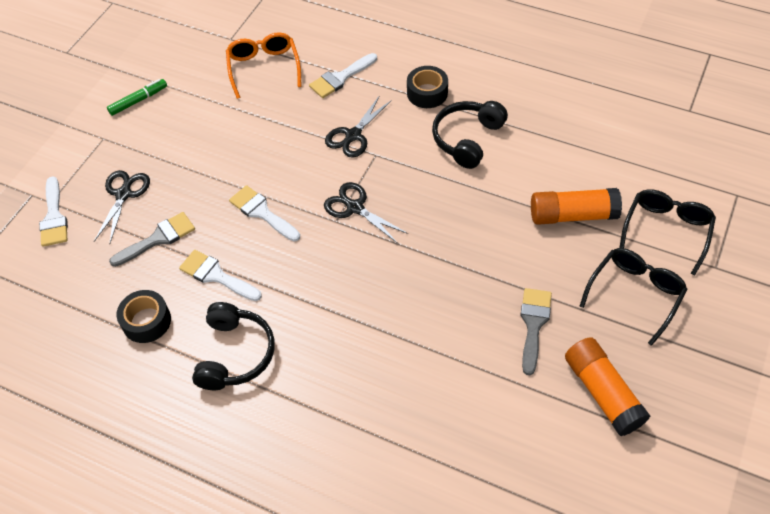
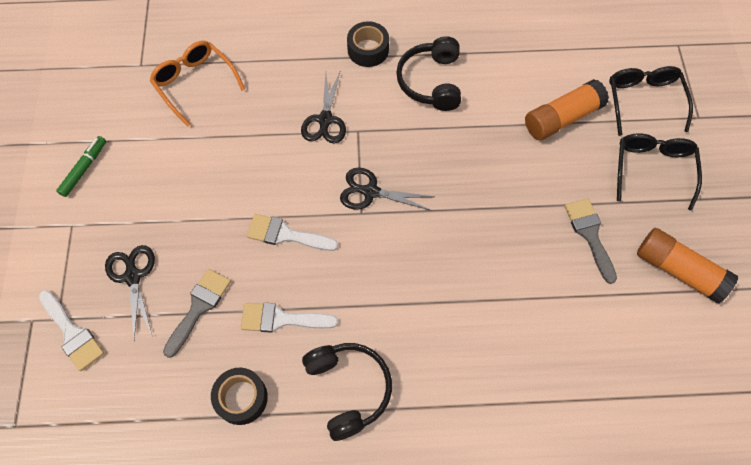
camera: 30 degrees left, 10 degrees up
white brush [309,53,377,98] -> none

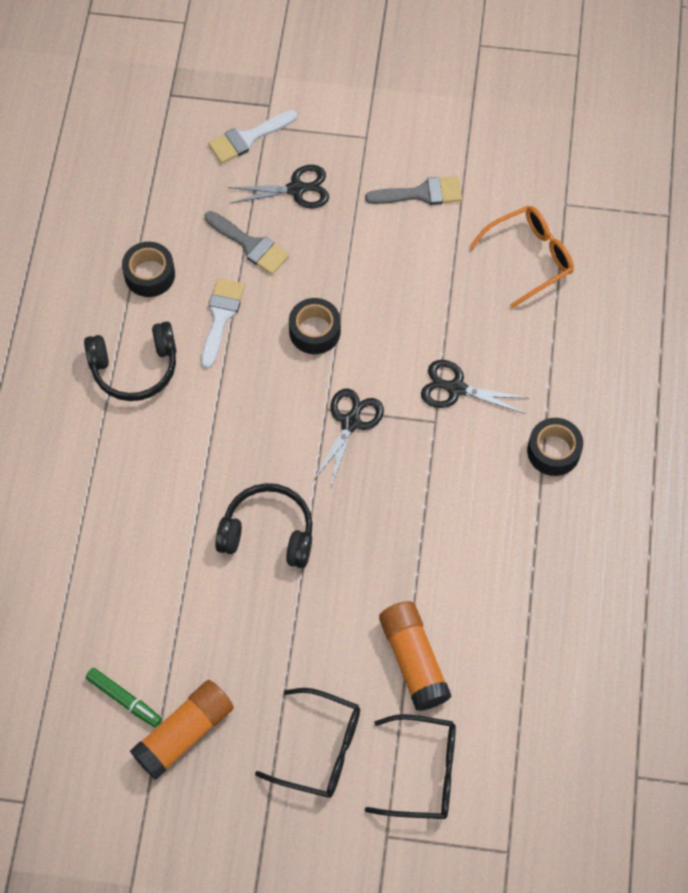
camera: 100 degrees right, 0 degrees up
green marker [56,136,106,197] -> green marker moved to [86,668,162,728]
white brush [247,214,338,251] -> black tape [289,298,341,354]
black headphones [396,36,461,111] -> black headphones moved to [215,483,313,568]
grey brush [565,198,617,284] -> grey brush moved to [365,176,462,205]

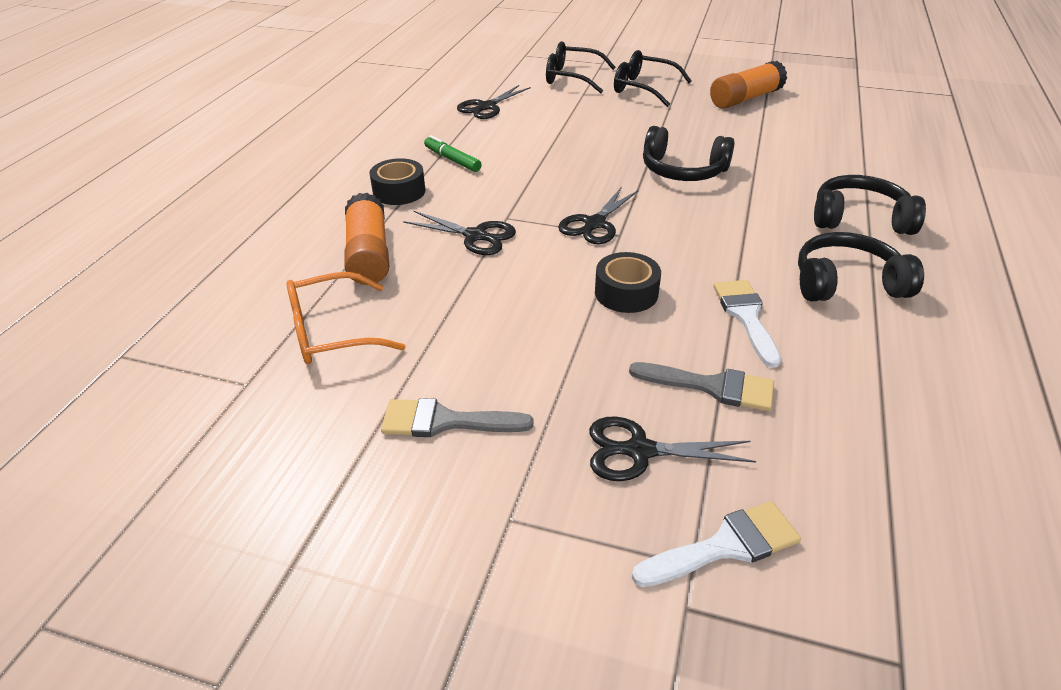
camera: 170 degrees left, 25 degrees down
green marker [86,668,162,728] -> green marker moved to [424,135,482,172]
black tape [122,242,175,297] -> none
white brush [201,278,245,369] -> white brush turned 150 degrees clockwise [714,280,781,368]
grey brush [205,211,289,275] -> grey brush turned 150 degrees clockwise [629,362,774,411]
orange glue stick [379,601,451,711] -> orange glue stick moved to [344,193,389,285]
none -> black scissors [457,85,531,119]
none -> black headphones [814,175,926,235]

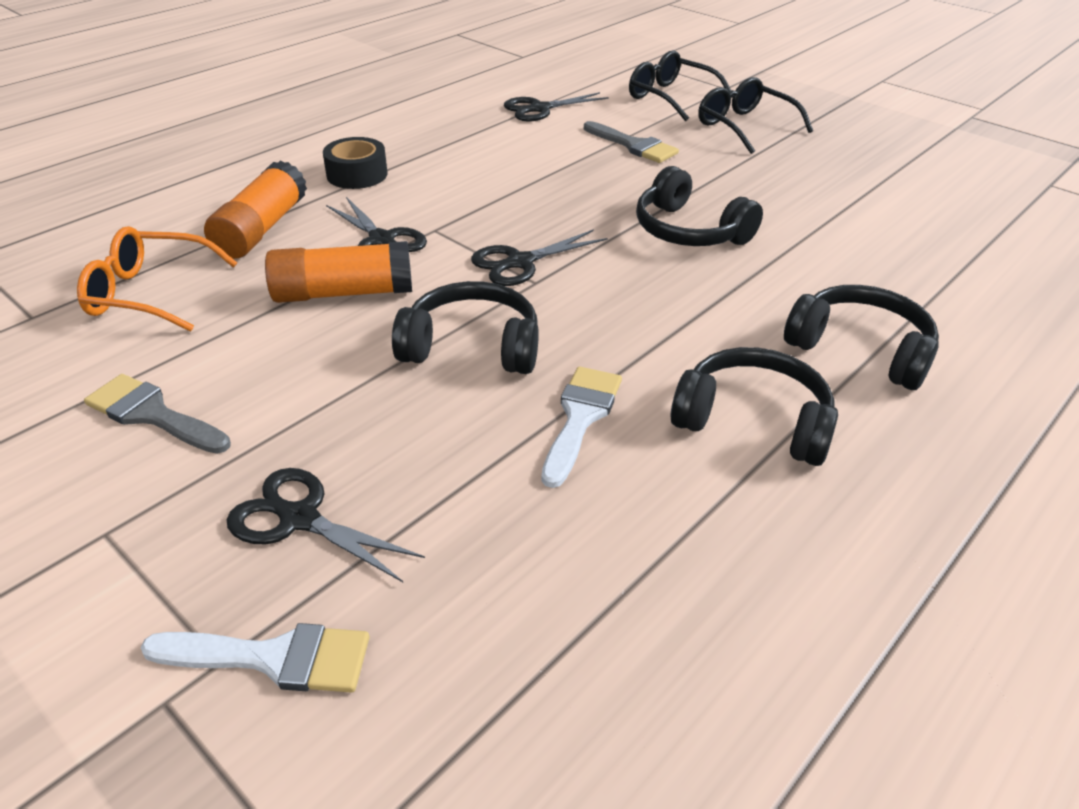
camera: 25 degrees right, 0 degrees up
green marker [424,135,482,172] -> none
black tape [595,252,661,313] -> black headphones [392,281,539,374]
grey brush [629,362,774,411] -> grey brush moved to [584,121,679,163]
orange glue stick [710,61,787,109] -> orange glue stick moved to [265,241,412,303]

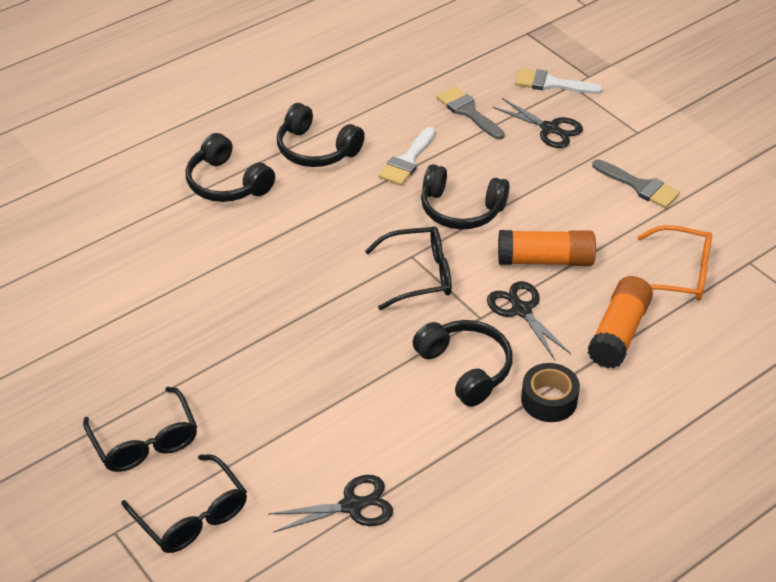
camera: 170 degrees left, 5 degrees up
black scissors [471,229,608,286] -> black glasses [365,226,452,310]
grey brush [584,121,679,163] -> grey brush moved to [437,86,505,140]
black headphones [636,166,763,246] -> black headphones moved to [412,320,513,407]

